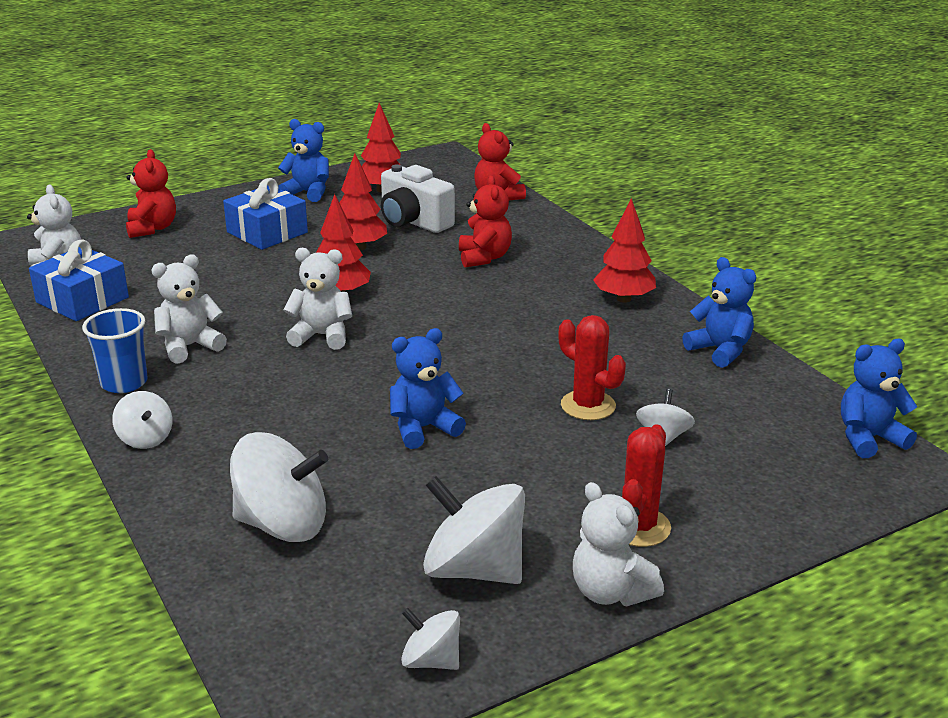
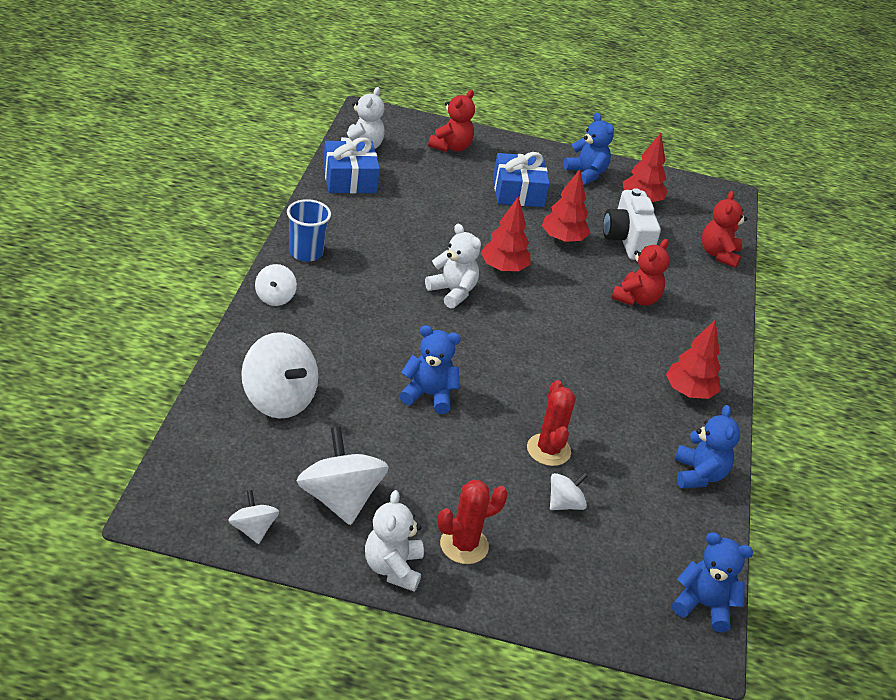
camera: 35 degrees right, 10 degrees up
white teddy bear [151,255,227,364] -> none

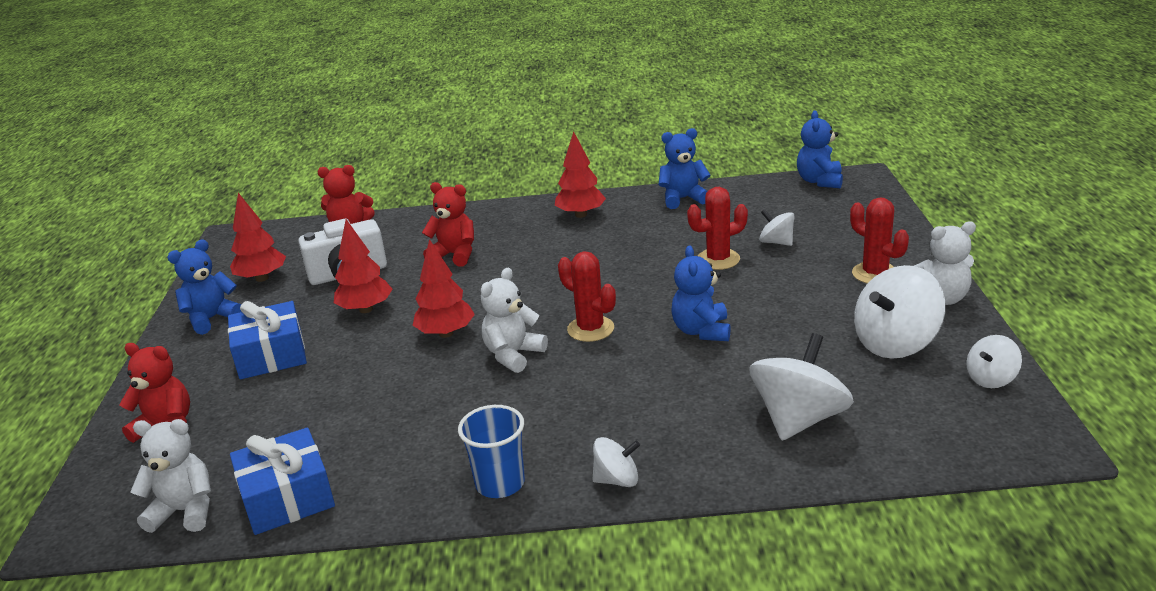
camera: 95 degrees left, 10 degrees down
none -> red cactus [558,251,616,342]

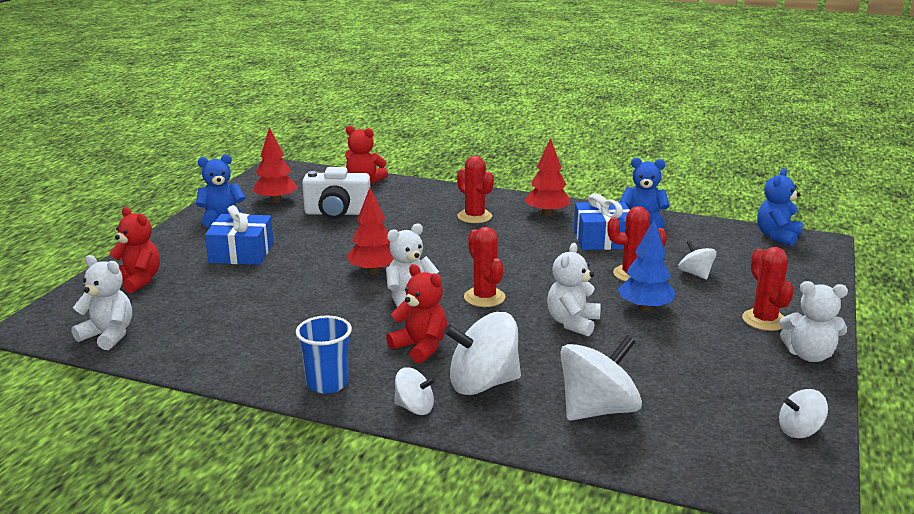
camera: 20 degrees right, 5 degrees down
blue gift [230,427,335,535] -> blue gift moved to [574,193,630,250]
red tree [334,219,393,313] -> none
red teddy bear [422,182,474,266] -> red teddy bear moved to [386,264,447,364]
blue teddy bear [671,245,731,341] -> white teddy bear [547,243,601,337]
white spinning top [854,265,946,359] -> white spinning top moved to [444,312,521,395]
none -> red cactus [457,156,494,223]
none -> blue tree [618,219,676,312]

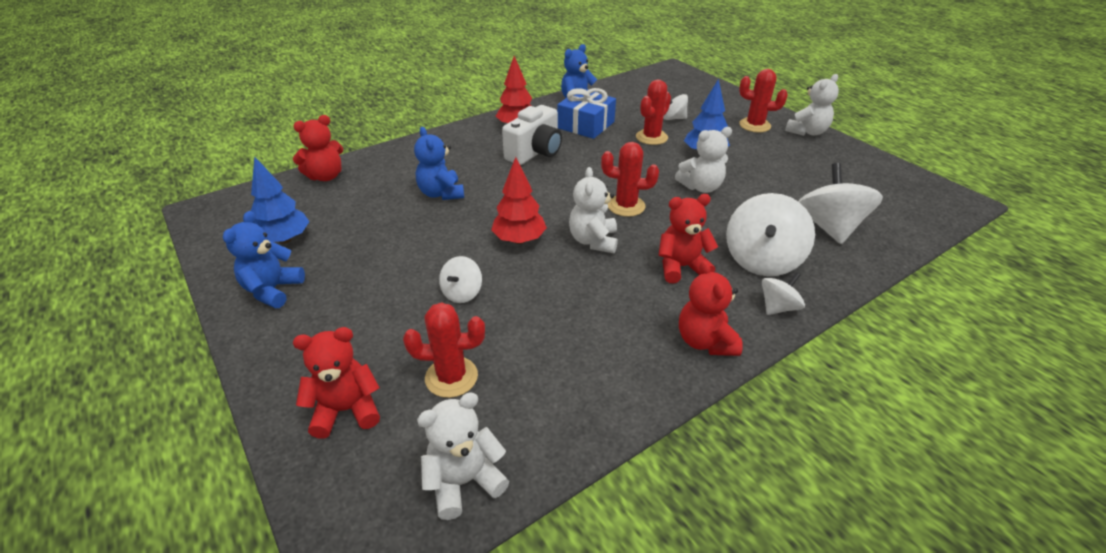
camera: 55 degrees left, 15 degrees up
blue gift [205,205,274,265] -> none
red tree [252,127,298,203] -> blue tree [251,156,310,244]
blue cup [296,315,352,394] -> red teddy bear [679,260,743,356]
white camera [302,167,370,219] -> white camera moved to [502,105,562,165]
red cactus [457,156,494,223] -> red cactus moved to [403,302,485,398]
white teddy bear [547,243,601,337] -> white teddy bear turned 75 degrees counterclockwise [675,127,732,193]
blue teddy bear [757,169,803,246] -> blue teddy bear moved to [414,127,464,200]
white spinning top [779,389,828,438] -> white spinning top moved to [439,256,482,303]

